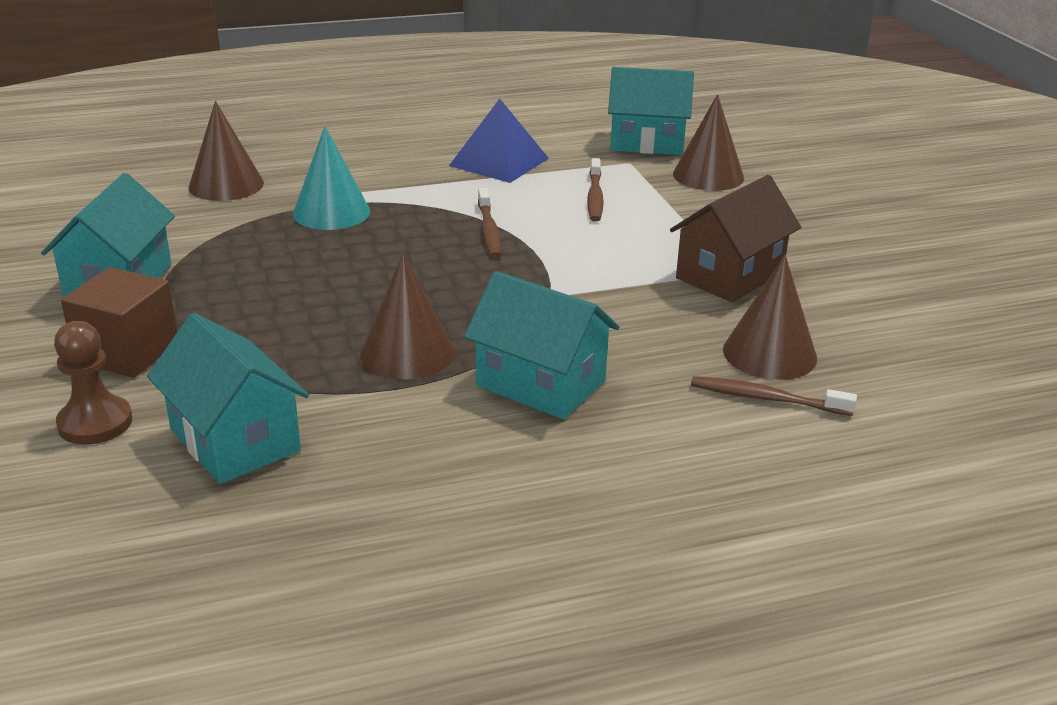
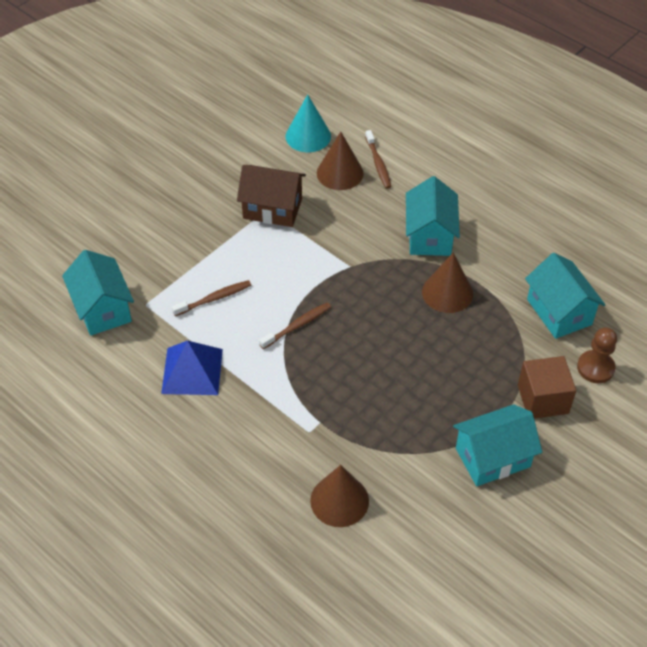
camera: 120 degrees left, 20 degrees up
turquoise house [147,313,309,484] -> turquoise house turned 45 degrees counterclockwise [525,253,605,339]
turquoise cone [293,126,370,230] -> turquoise cone moved to [286,94,331,152]
brown cone [673,94,744,191] -> none

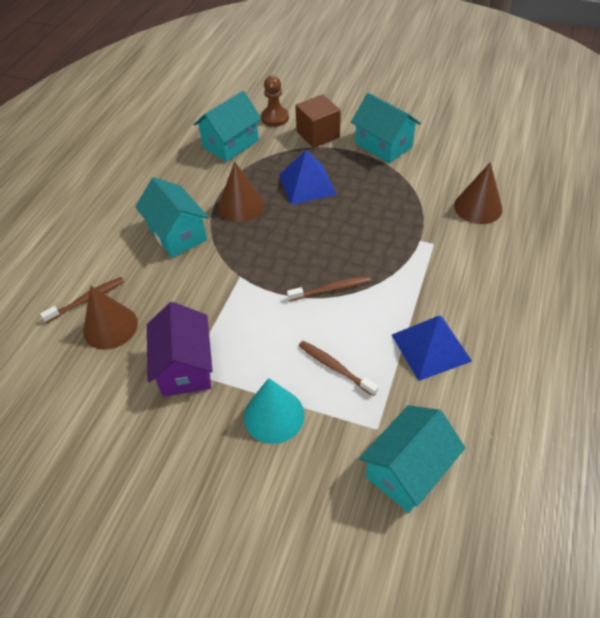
camera: 110 degrees left, 0 degrees up
brown house [237,165,306,227] -> purple house [147,302,213,397]
brown toothbrush [259,302,331,349] -> brown toothbrush turned 135 degrees clockwise [287,276,371,301]
turquoise cone [286,94,331,152] -> turquoise cone moved to [244,378,304,444]
turquoise house [406,176,460,256] -> turquoise house turned 75 degrees clockwise [135,177,209,258]
none -> blue pyramid [279,150,337,205]

